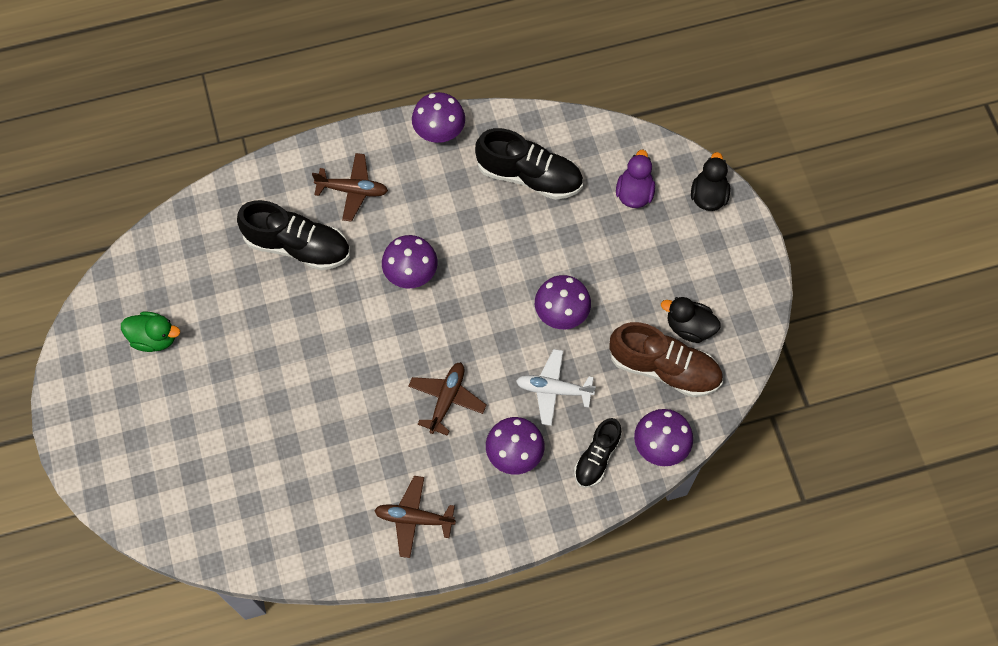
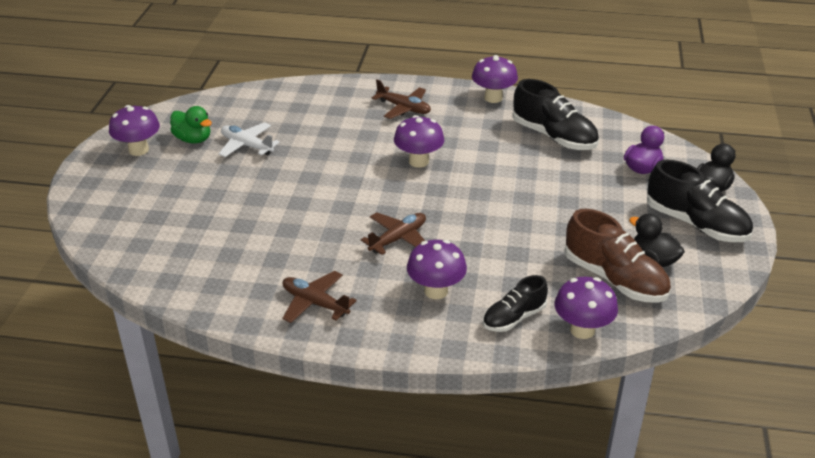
camera: 25 degrees right, 30 degrees down
black shoe [237,200,350,270] -> black shoe moved to [647,160,753,242]
white plane [516,349,596,426] -> white plane moved to [218,122,280,157]
purple mushroom [535,275,591,329] -> purple mushroom moved to [109,105,160,156]

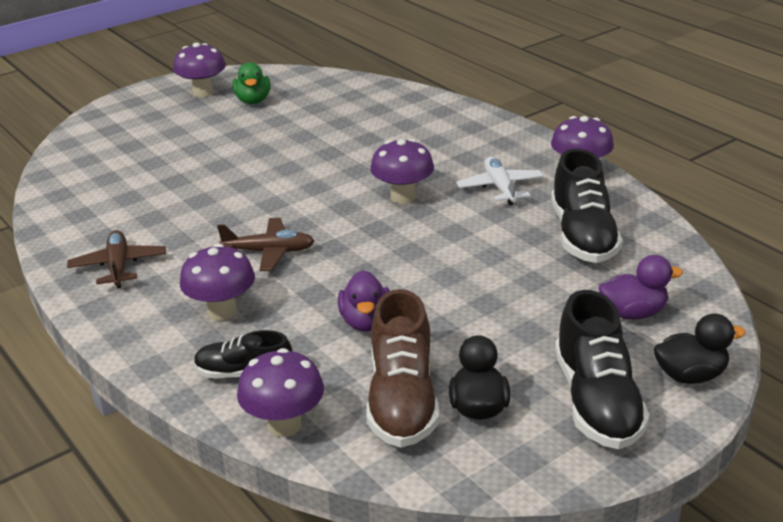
camera: 45 degrees right, 5 degrees down
white plane [218,122,280,157] -> white plane moved to [456,157,544,206]
brown plane [372,80,431,119] -> none
none -> purple duck [338,270,390,331]

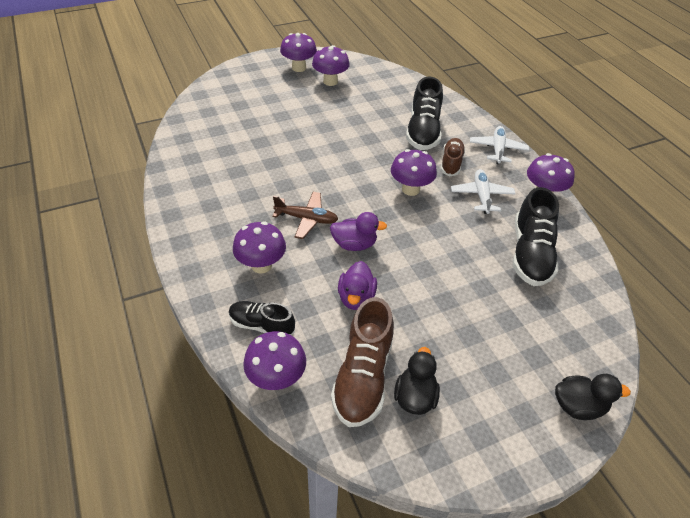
camera: 10 degrees right, 15 degrees up
brown plane [67,230,166,288] -> none
green duck [232,62,270,104] -> purple mushroom [312,45,350,86]
black shoe [555,290,650,449] -> black shoe moved to [406,77,443,150]
purple duck [599,255,683,320] -> purple duck moved to [330,212,387,251]
none -> brown shoe [441,138,465,176]
none -> white plane [470,126,529,164]

